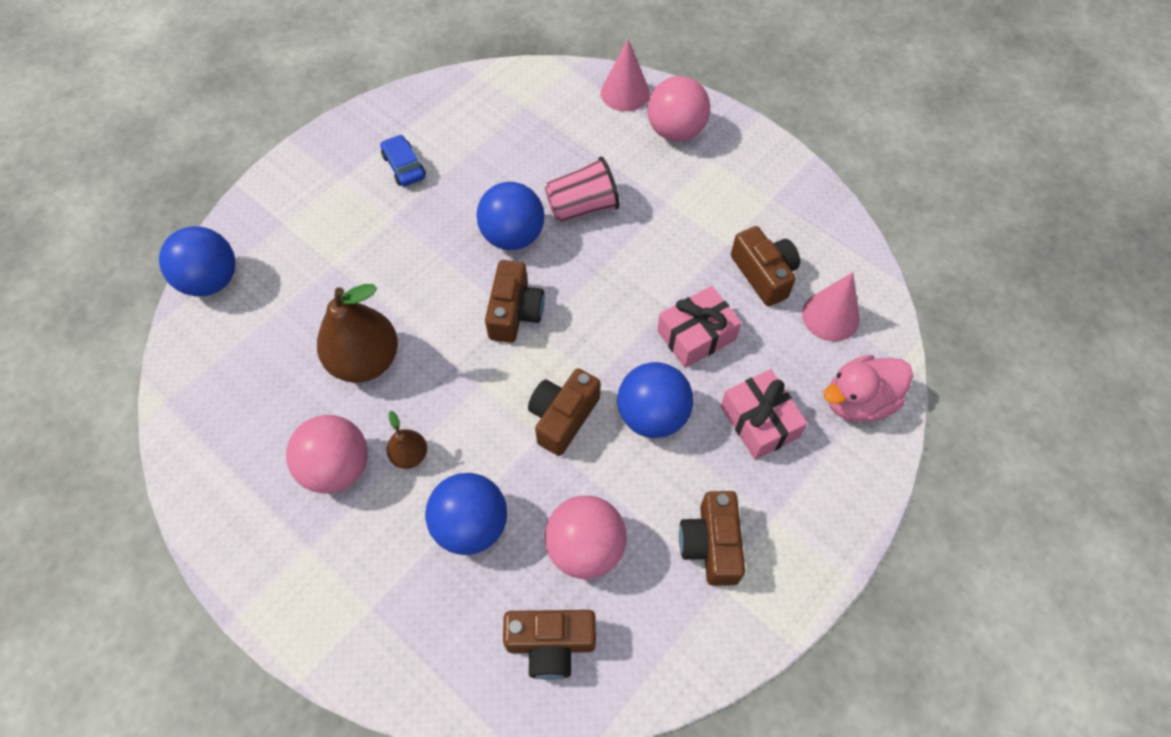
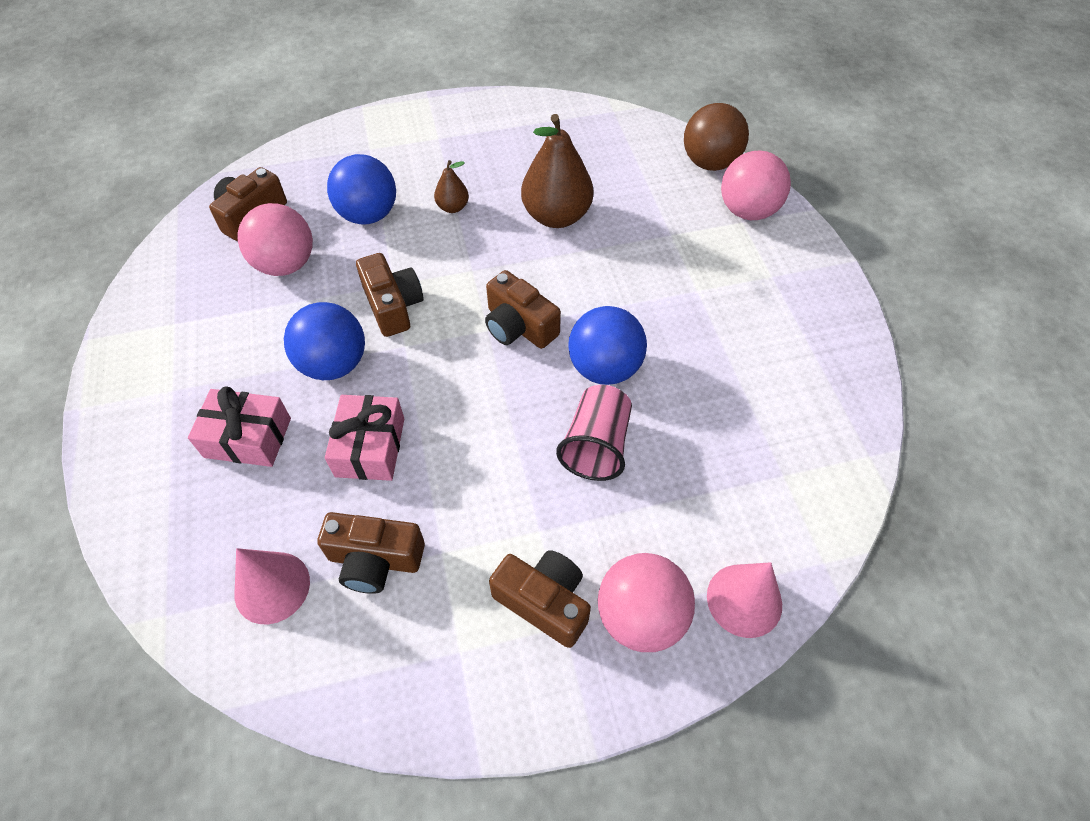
camera: 125 degrees right, 5 degrees down
blue ball [159,226,236,297] -> brown ball [684,103,749,171]
pink ball [286,415,368,493] -> pink ball moved to [721,151,791,220]
blue car [380,134,426,187] -> none
brown camera [679,491,745,586] -> brown camera moved to [489,550,591,648]
pink duck [823,355,913,422] -> none

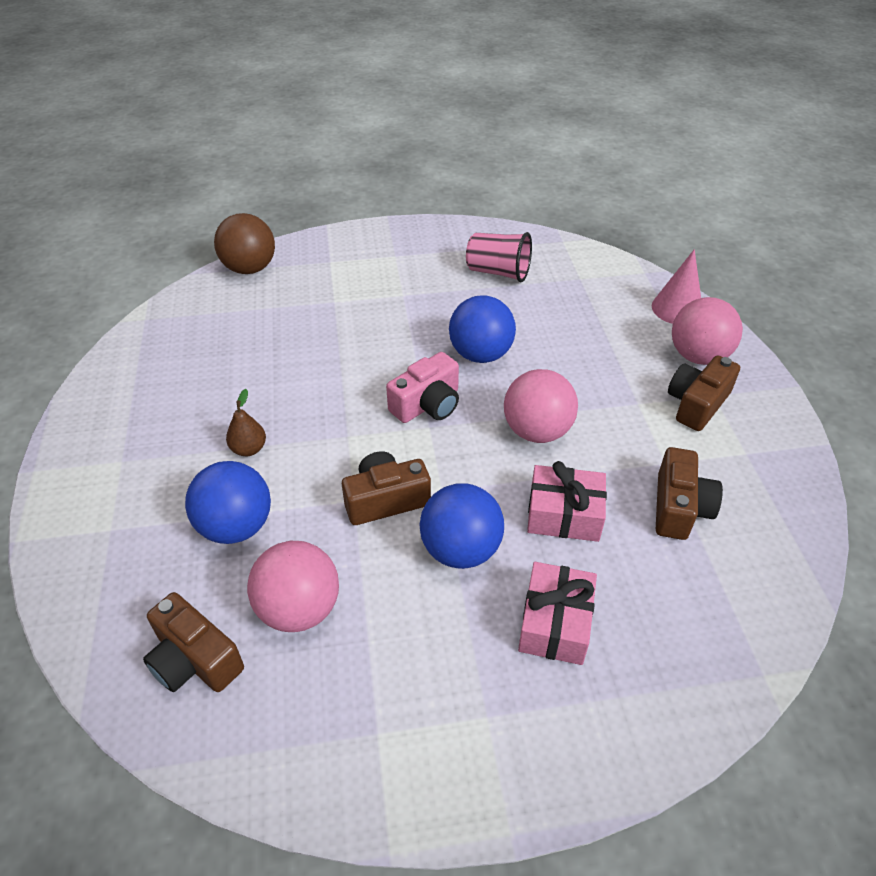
camera: 85 degrees left, 10 degrees down
pink cone [235,548,310,624] -> none
brown camera [485,270,561,349] -> pink camera [386,352,459,423]
brown pear [521,114,593,228] -> none
pink cup [556,385,632,481] -> pink cup moved to [466,232,532,282]
pink ball [721,151,791,220] -> pink ball moved to [504,369,578,443]

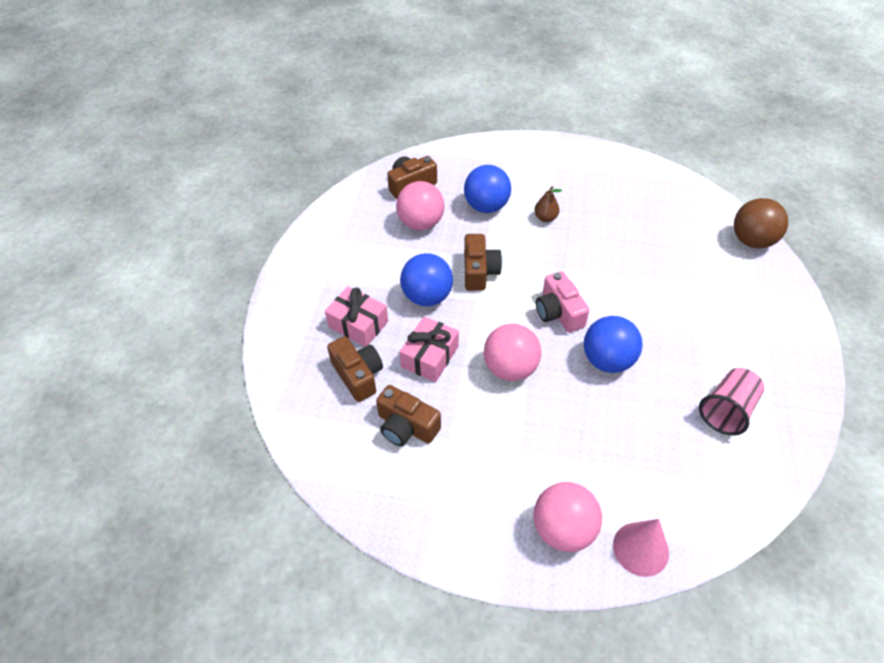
camera: 110 degrees right, 5 degrees up
brown camera [668,355,740,431] -> brown camera moved to [327,336,383,402]

